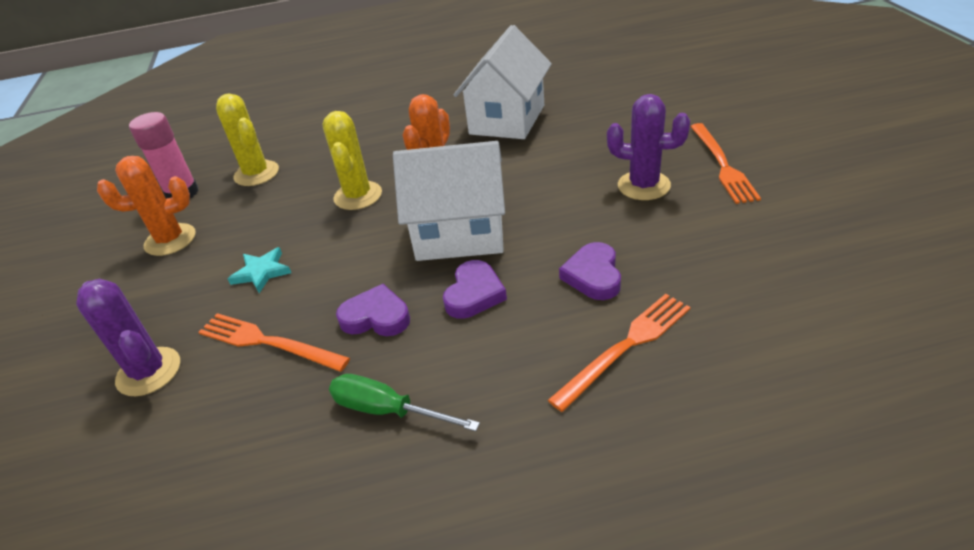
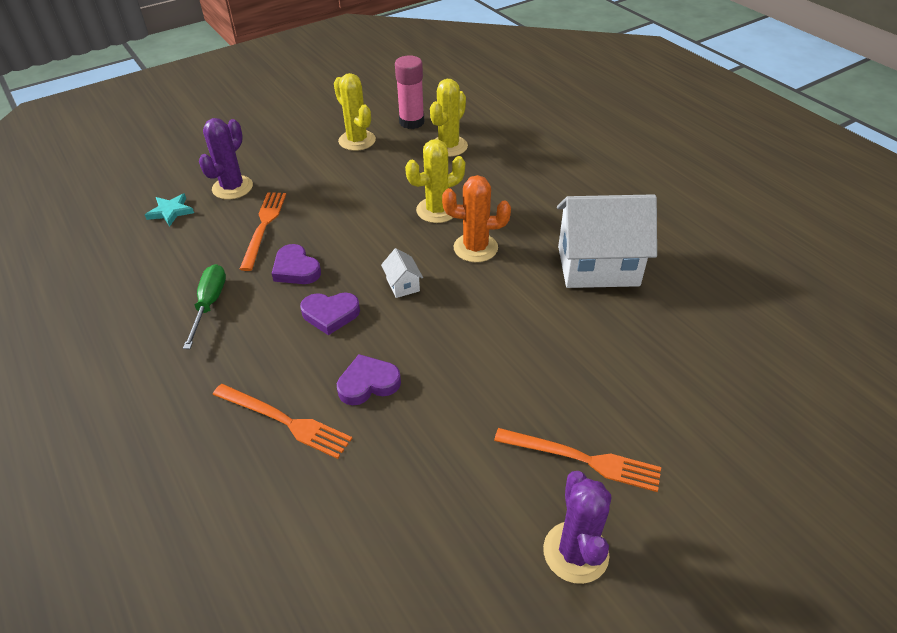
camera: 65 degrees right, 5 degrees up
orange cactus [97,156,196,256] -> yellow cactus [334,73,376,151]
turquoise star [228,247,291,293] -> turquoise star moved to [145,193,194,227]
purple heart [336,284,410,336] -> purple heart turned 150 degrees clockwise [272,244,321,284]
white house [393,141,505,261] -> white house [381,248,423,298], size x0.40
purple cactus [607,94,690,200] -> purple cactus moved to [543,471,611,584]
orange fork [690,123,761,204] -> orange fork turned 135 degrees counterclockwise [494,428,661,492]

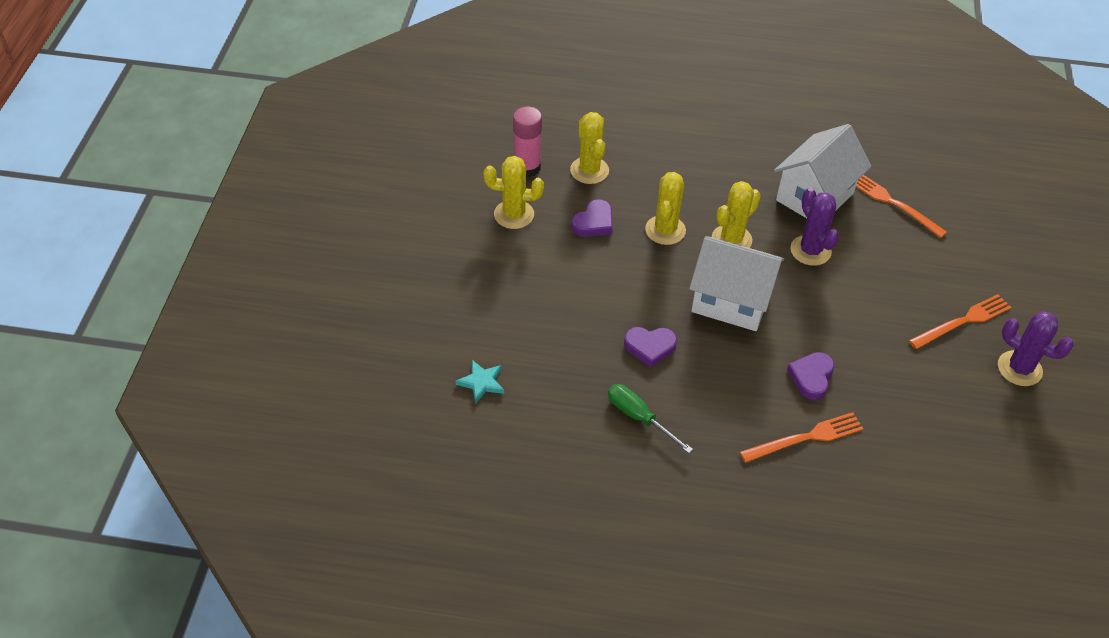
camera: 50 degrees left, 5 degrees up
purple cactus [199,118,253,200] -> purple cactus moved to [790,188,839,266]
orange fork [240,192,286,271] -> orange fork moved to [856,175,947,238]
purple heart [300,293,360,335] -> purple heart moved to [572,199,613,237]
white house [381,248,423,298] -> white house [689,236,784,331], size x2.48
orange cactus [442,175,511,262] -> yellow cactus [712,181,761,248]

